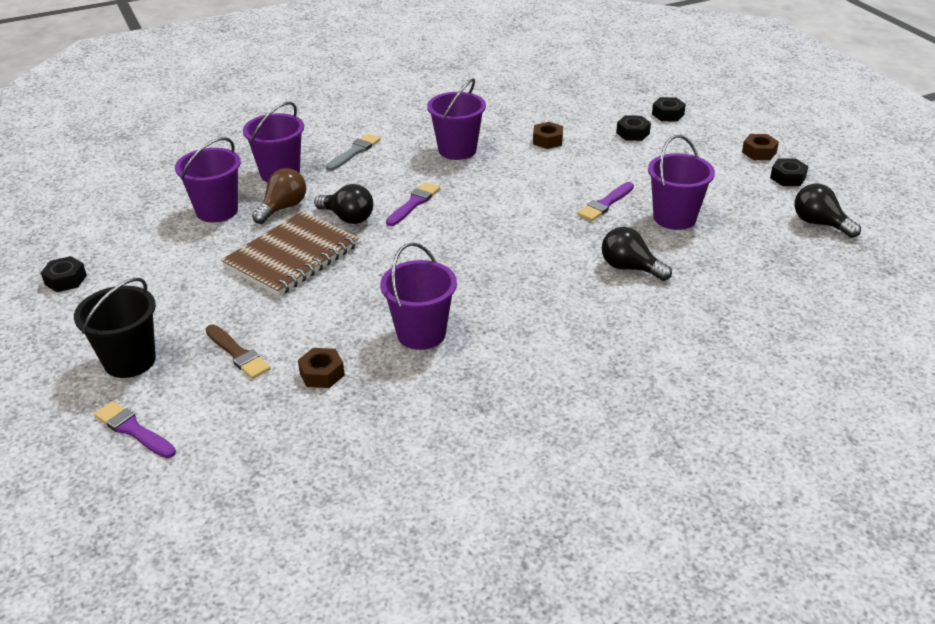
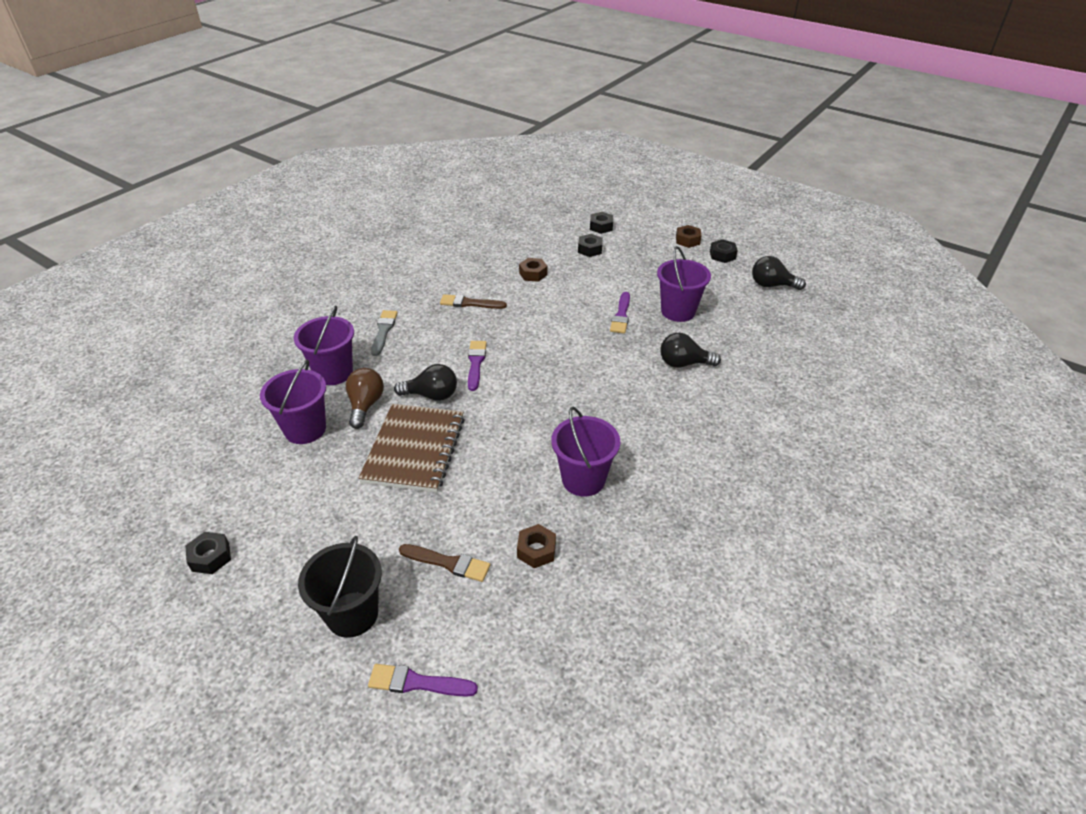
camera: 30 degrees left, 5 degrees up
purple bucket [427,78,486,160] -> brown brush [440,294,507,309]

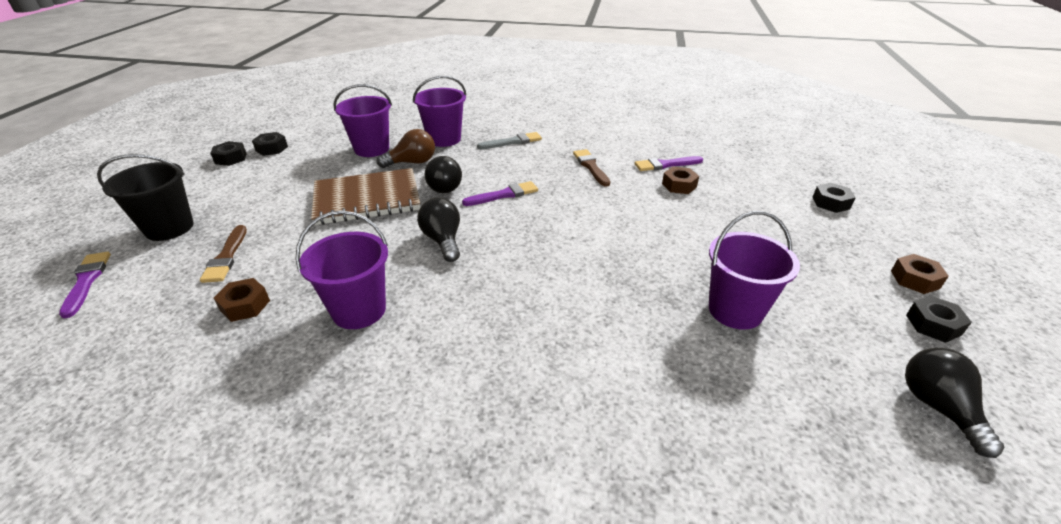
camera: 65 degrees right, 5 degrees down
black nut [578,234,603,257] -> black nut moved to [252,132,288,156]
purple brush [610,292,630,334] -> purple brush moved to [634,156,703,171]
black light bulb [660,333,721,368] -> black light bulb moved to [417,197,460,262]

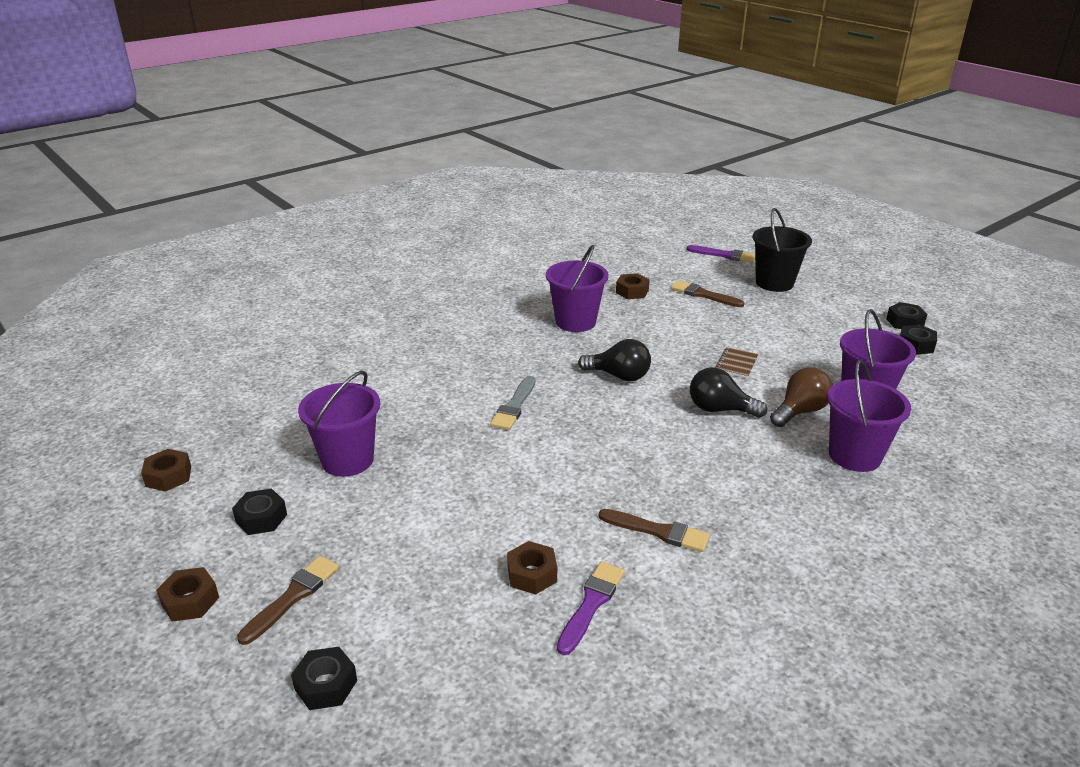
camera: 130 degrees right, 5 degrees down
brown notebook [311,168,420,225] -> brown notebook [715,347,759,378], size x0.41
brown light bulb [377,129,435,168] -> brown light bulb turned 150 degrees counterclockwise [770,367,833,427]
purple brush [462,181,538,206] -> none
grey brush [477,132,542,149] -> grey brush moved to [490,376,535,430]
black light bulb [905,348,1004,458] -> brown nut [141,449,191,492]
black nut [906,296,972,343] -> black nut moved to [232,489,287,535]
none -> brown brush [237,556,339,645]

